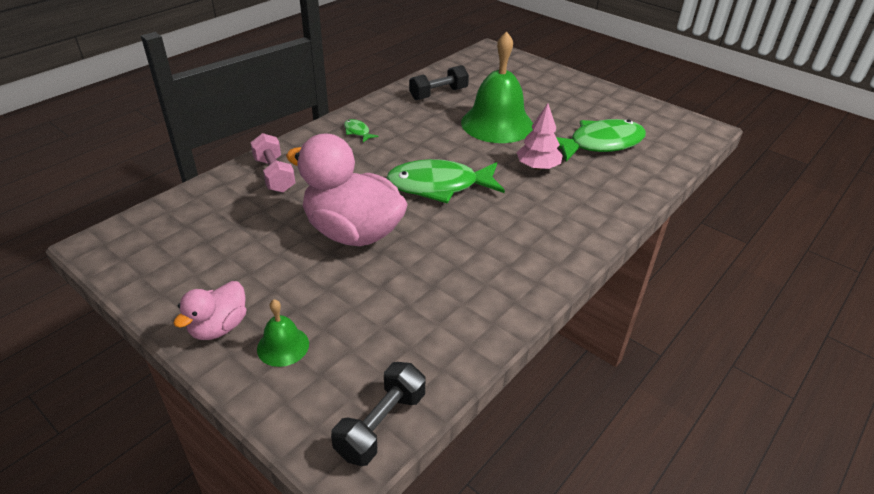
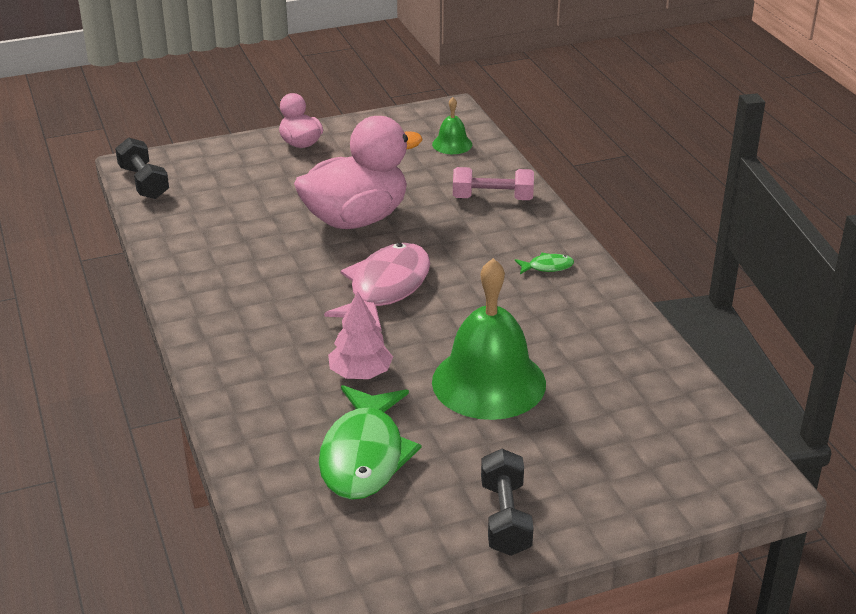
camera: 120 degrees right, 5 degrees down
green bell [257,299,309,367] -> green bell moved to [432,97,472,154]
green fish [386,159,505,204] -> pink fish [324,243,430,332]
black dumbbell [409,65,469,100] -> black dumbbell moved to [481,449,534,556]

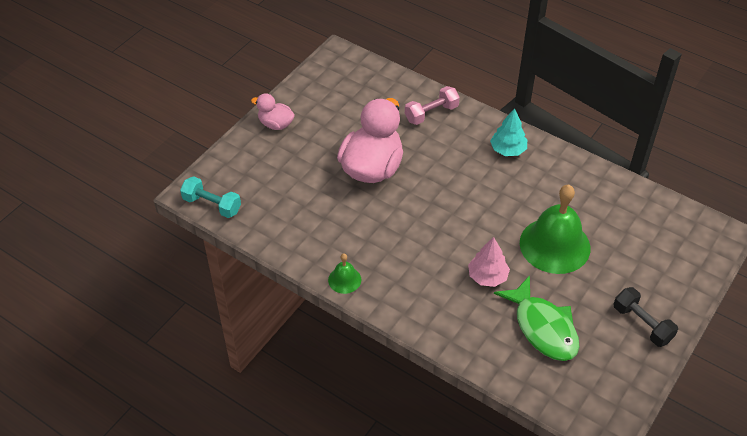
camera: 35 degrees left, 15 degrees up
black dumbbell [115,137,169,199] -> turquoise dumbbell [180,176,241,218]
pink fish [324,243,430,332] -> none
green bell [432,97,472,154] -> green bell moved to [328,254,361,294]
green fish [515,253,574,274] -> turquoise tree [490,108,527,156]

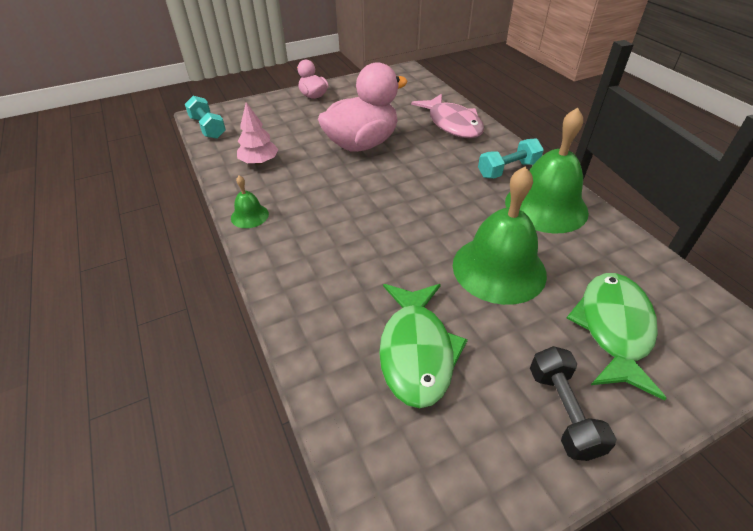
camera: 30 degrees right, 5 degrees down
pink dumbbell [405,86,460,125] -> pink fish [411,94,484,138]
pink tree [468,237,510,287] -> pink tree moved to [237,102,278,165]
turquoise tree [490,108,527,156] -> turquoise dumbbell [478,138,544,179]
none -> green bell [505,107,589,233]
none -> green fish [566,273,667,401]

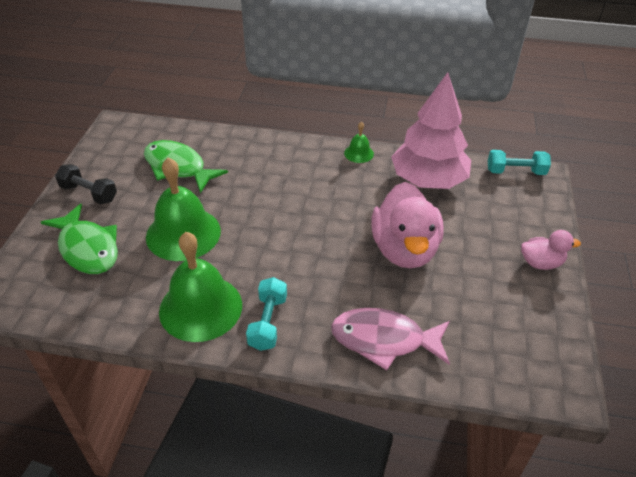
camera: 125 degrees right, 0 degrees up
pink tree [237,102,278,165] -> pink tree [391,72,471,189], size x2.03

